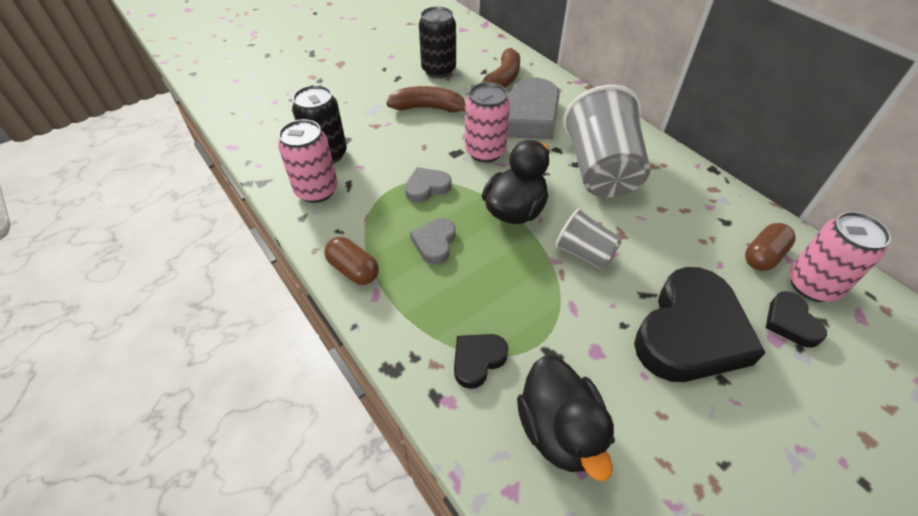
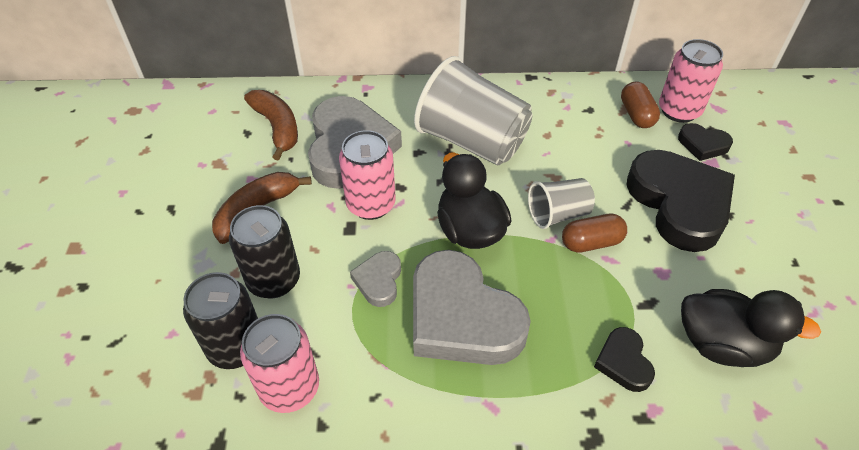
camera: 55 degrees left, 0 degrees up
brown capsule [324,237,379,285] -> brown capsule moved to [562,214,627,253]
grey heart [410,218,455,264] -> grey heart [413,250,531,365], size x2.15
black can [419,7,456,78] -> black can moved to [229,205,300,298]

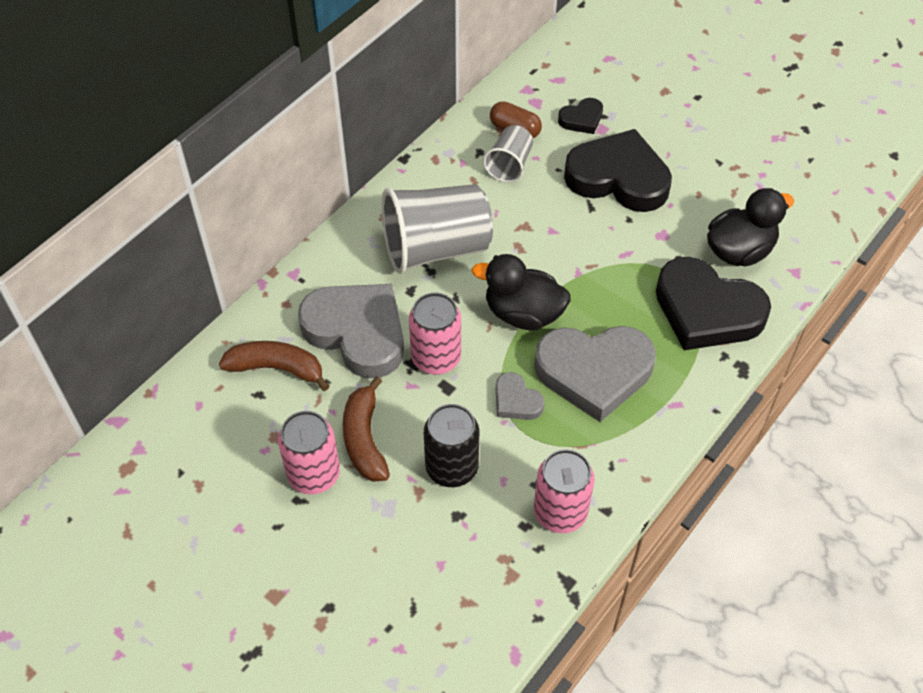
camera: 50 degrees left, 5 degrees up
black can [183,272,258,369] -> none
grey cup [528,178,595,229] -> grey cup moved to [483,125,533,183]
brown capsule [562,214,627,253] -> none
black heart [594,327,655,392] -> black heart [656,257,771,350], size x2.15
pink can [659,39,723,123] -> pink can moved to [278,411,340,494]

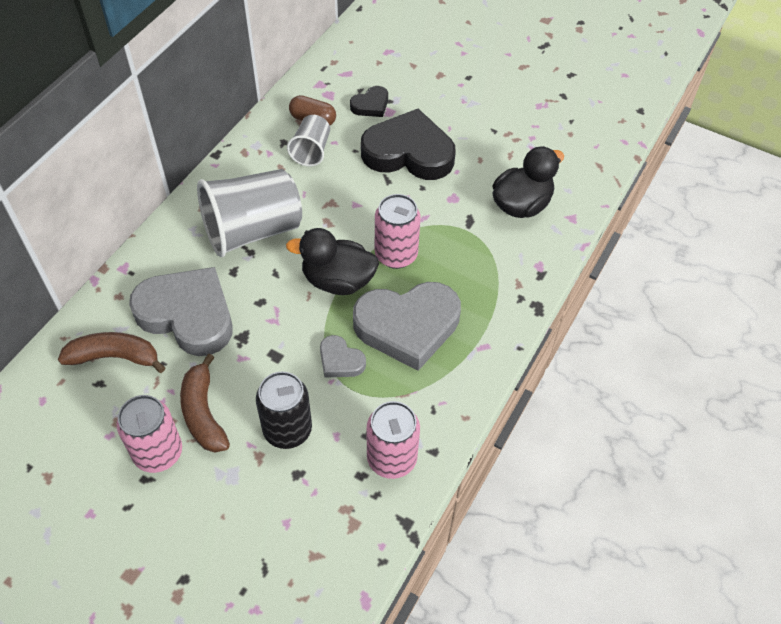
camera: 10 degrees left, 0 degrees up
pink can [409,293,461,375] -> pink can moved to [375,194,421,269]
black heart [656,257,771,350] -> none

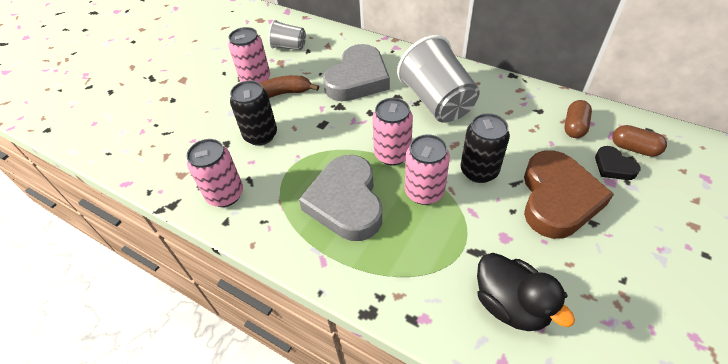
camera: 95 degrees right, 5 degrees down
brown banana [58,332,166,373] -> none
black duck [286,228,379,295] -> pink can [372,98,413,166]
grey cup [287,115,330,166] -> grey cup moved to [269,20,306,50]
grey heart [320,335,366,378] -> none
black heart [361,109,456,180] -> brown heart [524,150,614,239]
none -> black can [460,113,510,183]
none -> brown capsule [612,125,667,157]

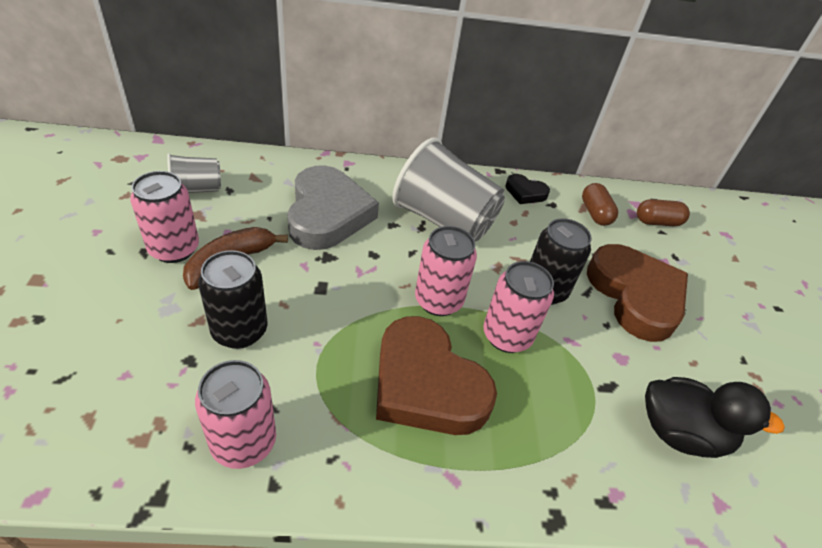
camera: 40 degrees left, 5 degrees down
grey heart [299,155,382,241] -> brown heart [376,316,497,435]
black heart [595,146,641,180] -> black heart moved to [505,174,550,204]

